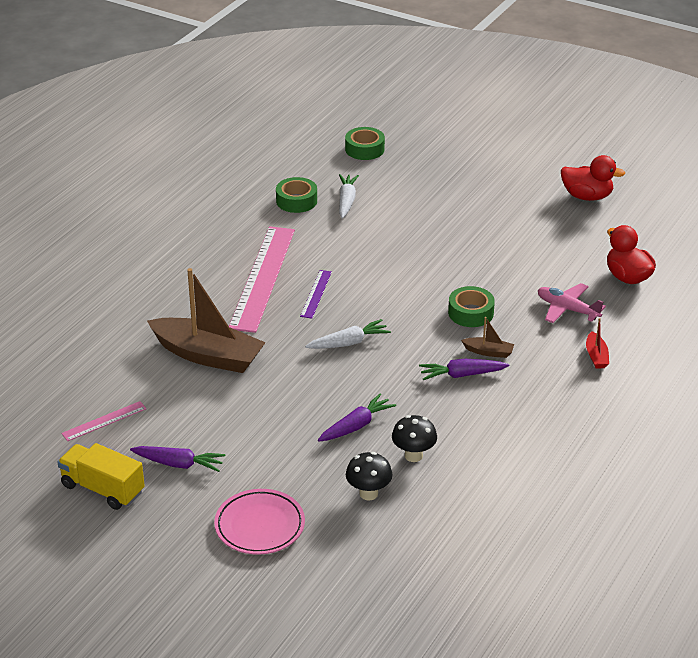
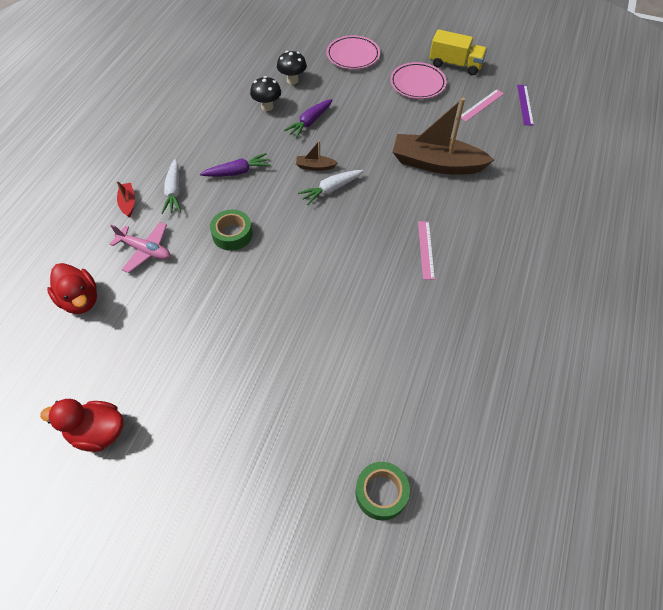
camera: 170 degrees right, 20 degrees up
purple carrot [130,446,225,472] -> pink plate [390,62,447,99]
pink ruler [229,226,295,333] -> pink ruler [418,221,435,280], size x0.45
green tape [276,177,317,213] -> none
purple ruler [300,270,332,318] -> purple ruler moved to [517,85,534,126]
white carrot [339,174,359,219] -> white carrot moved to [162,159,181,214]
brown boat [461,317,514,358] -> brown boat moved to [296,141,338,171]

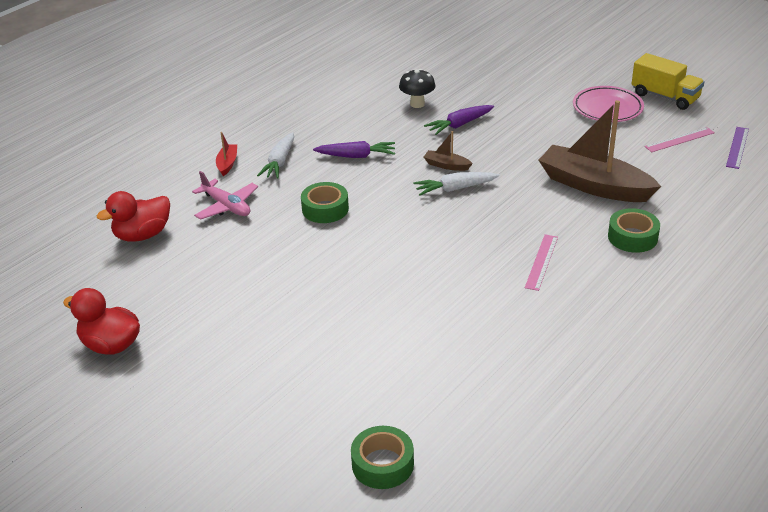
camera: 20 degrees right, 20 degrees down
red duck [47,263,97,314] -> red duck turned 75 degrees clockwise [97,191,170,242]
black mushroom [277,51,307,85] -> none
pink plate [326,35,380,69] -> none
none -> green tape [608,208,660,253]

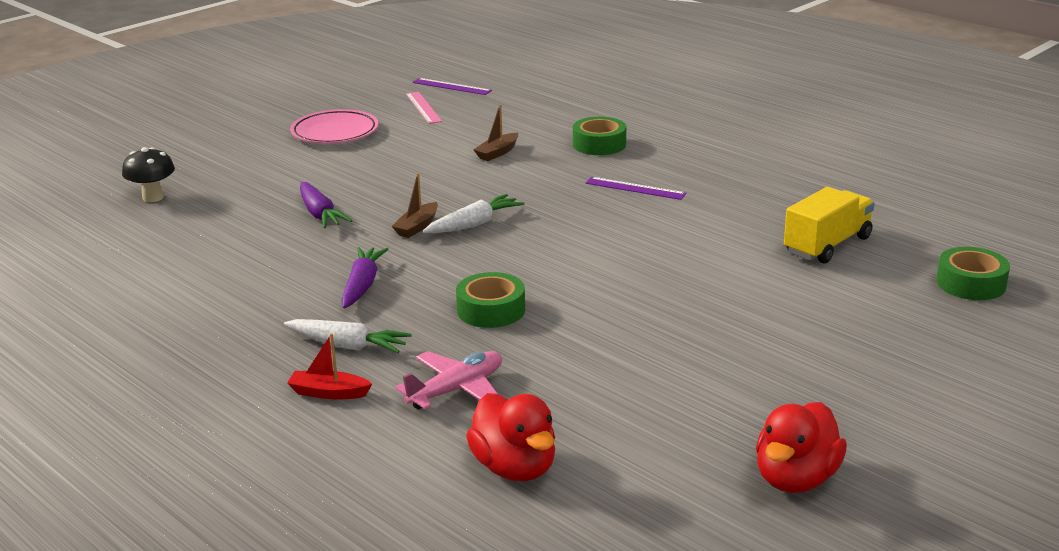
camera: 85 degrees left, 10 degrees down
black mushroom [399,69,436,108] -> black mushroom moved to [122,147,175,202]
white carrot [414,172,499,196] -> white carrot turned 120 degrees counterclockwise [423,194,524,233]
pink ruler [525,234,558,291] -> purple ruler [586,177,687,200]
brown boat [539,100,661,202] -> brown boat [474,104,518,161], size x0.42
yellow truck [631,53,705,110] -> yellow truck moved to [784,187,875,264]

